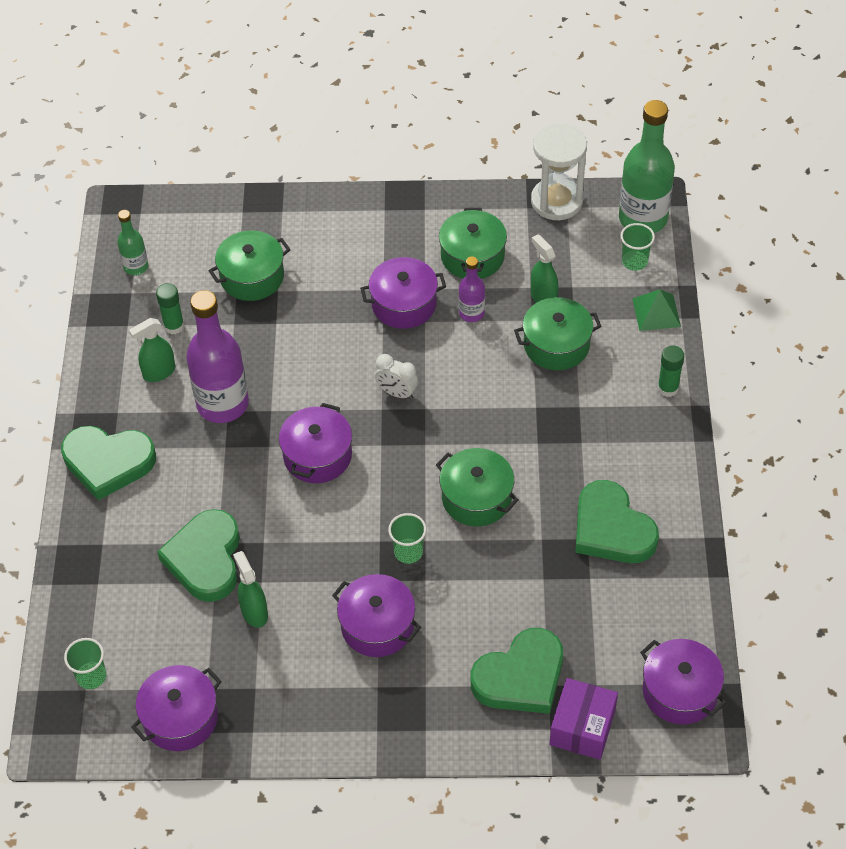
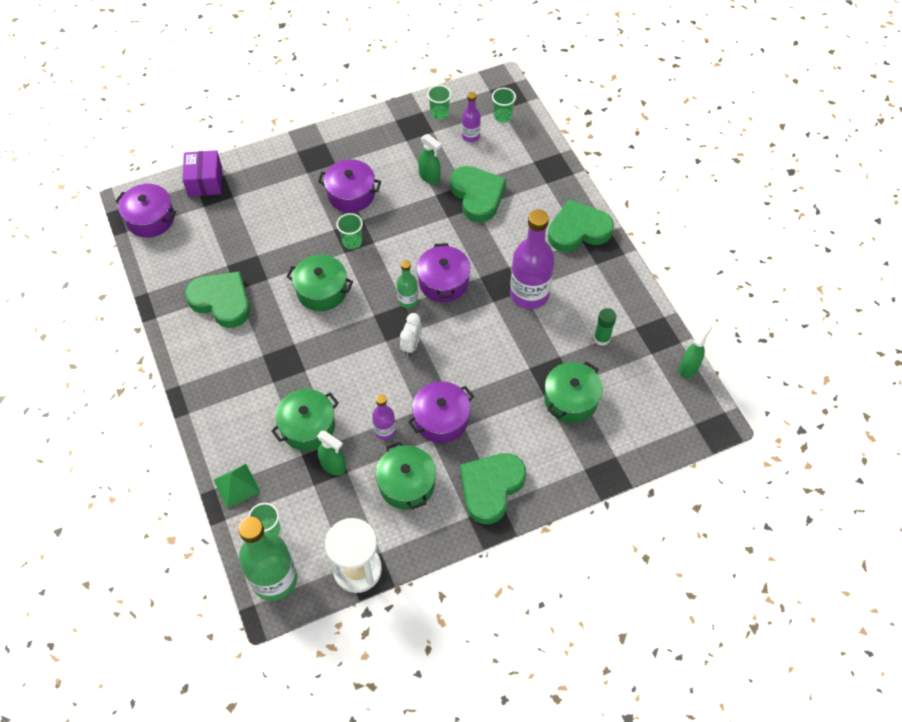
camera: 155 degrees right, 5 degrees up
green bottle [117,210,148,275] -> green bottle moved to [397,260,418,308]
green spray bottle [129,318,175,382] -> green spray bottle moved to [679,323,712,378]
purple pot [131,665,222,751] -> green cup [427,85,452,120]
white clock [375,354,418,399] -> white clock turned 105 degrees clockwise [400,313,422,356]
green heart [471,628,563,714] -> green heart moved to [460,453,526,524]
green glue stick [658,345,684,397] -> none
none -> purple bottle [462,92,481,142]

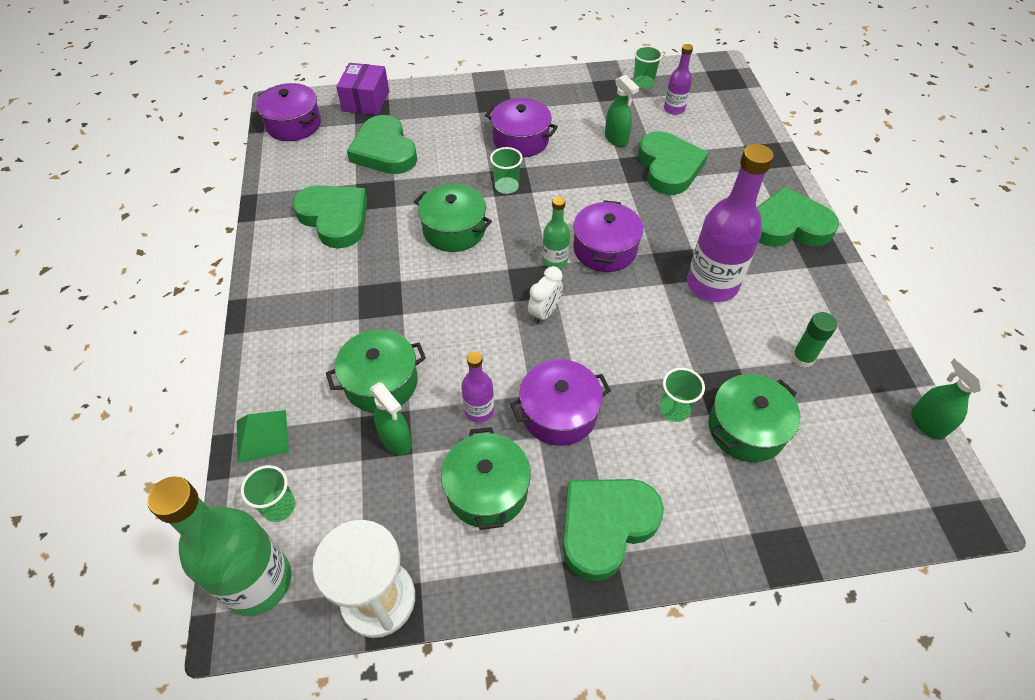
camera: 15 degrees right, 5 degrees down
green cup [492,88,516,122] -> green cup moved to [660,368,705,422]
green spray bottle [679,323,712,378] -> green spray bottle turned 75 degrees counterclockwise [911,355,988,440]
none -> green heart [347,115,417,174]

